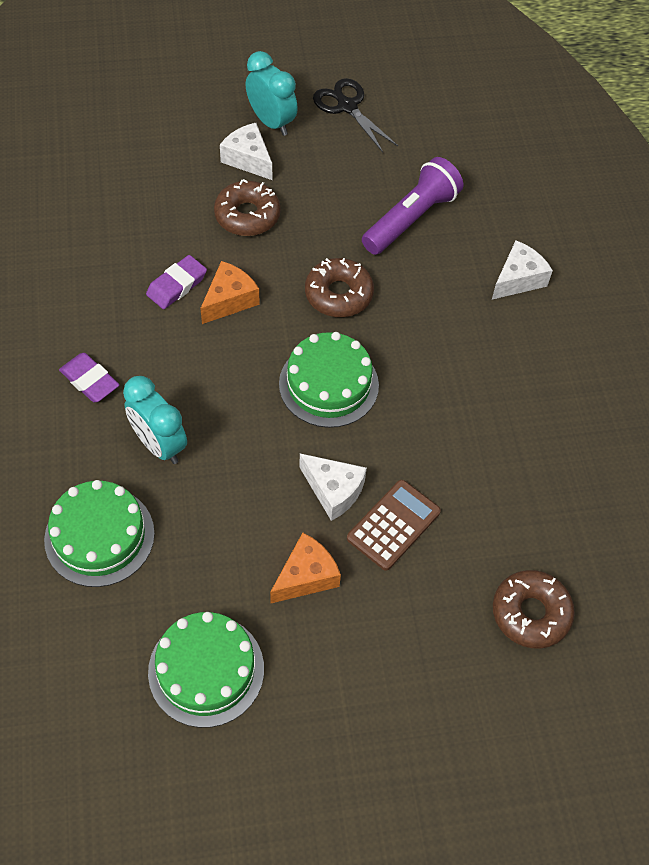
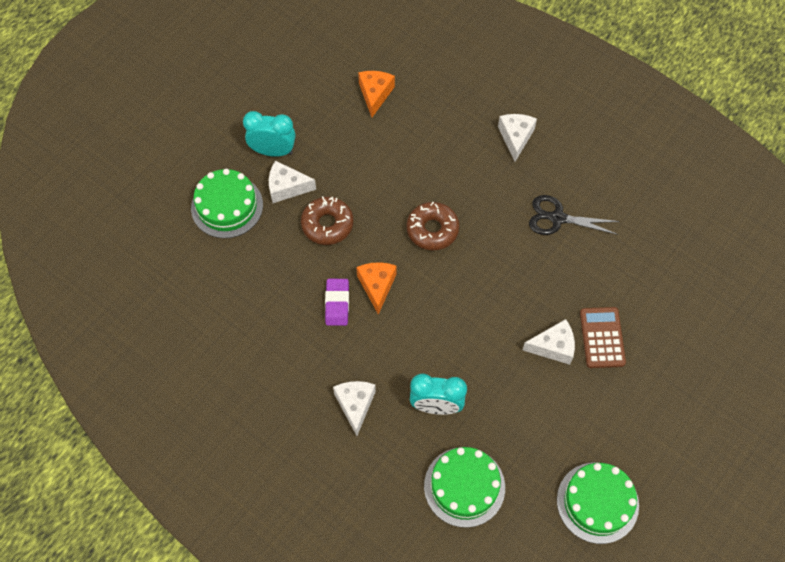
camera: 40 degrees left, 5 degrees up
purple eraser [59,353,120,402] -> white cheese [333,381,376,436]
orange cheese [270,533,341,603] -> orange cheese moved to [358,71,395,117]
green cake [279,332,379,428] -> green cake moved to [191,169,263,238]
black scissors [313,78,398,152] -> black scissors moved to [529,195,620,235]
purple flashlight [362,157,463,255] -> none
brown donut [493,570,575,649] -> none

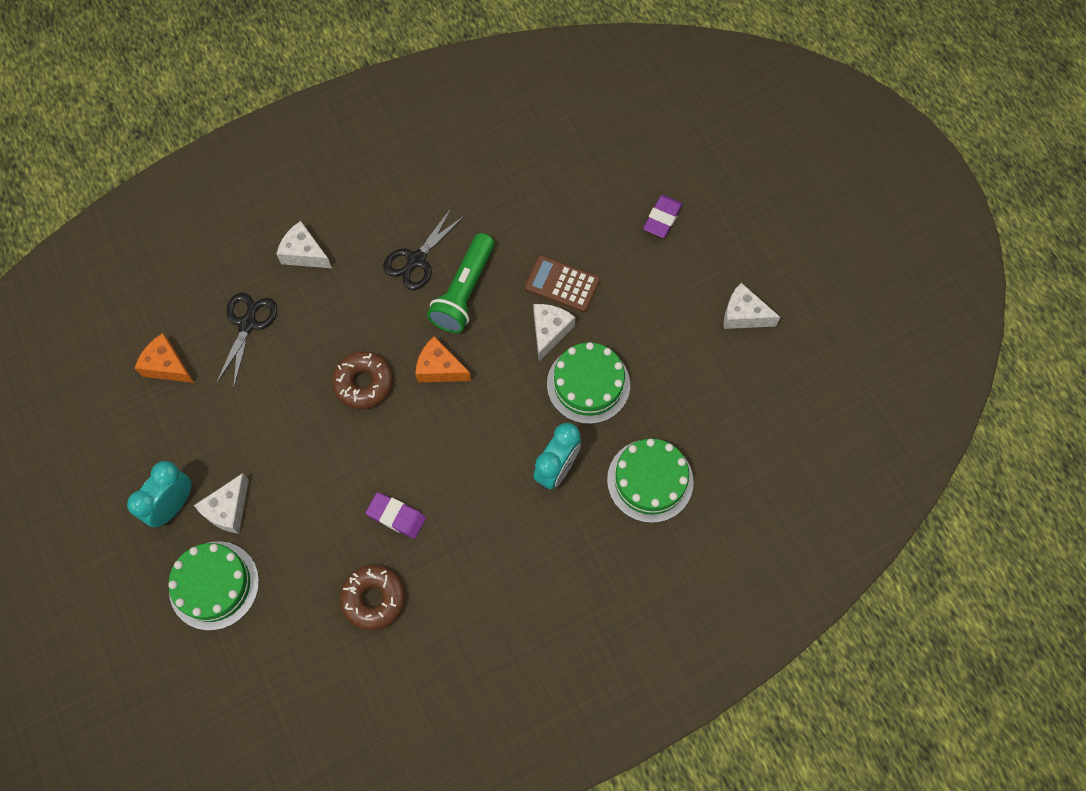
camera: 65 degrees left, 5 degrees up
brown donut [301,196,353,245] -> brown donut moved to [340,565,405,630]
white cheese [333,381,376,436] -> white cheese moved to [724,283,781,329]
orange cheese [356,262,397,315] -> orange cheese moved to [415,336,471,383]
green cake [557,463,639,544] -> green cake moved to [547,342,630,424]
none -> black scissors [216,293,277,389]
none -> green flashlight [427,233,495,333]
none -> purple eraser [643,195,683,238]

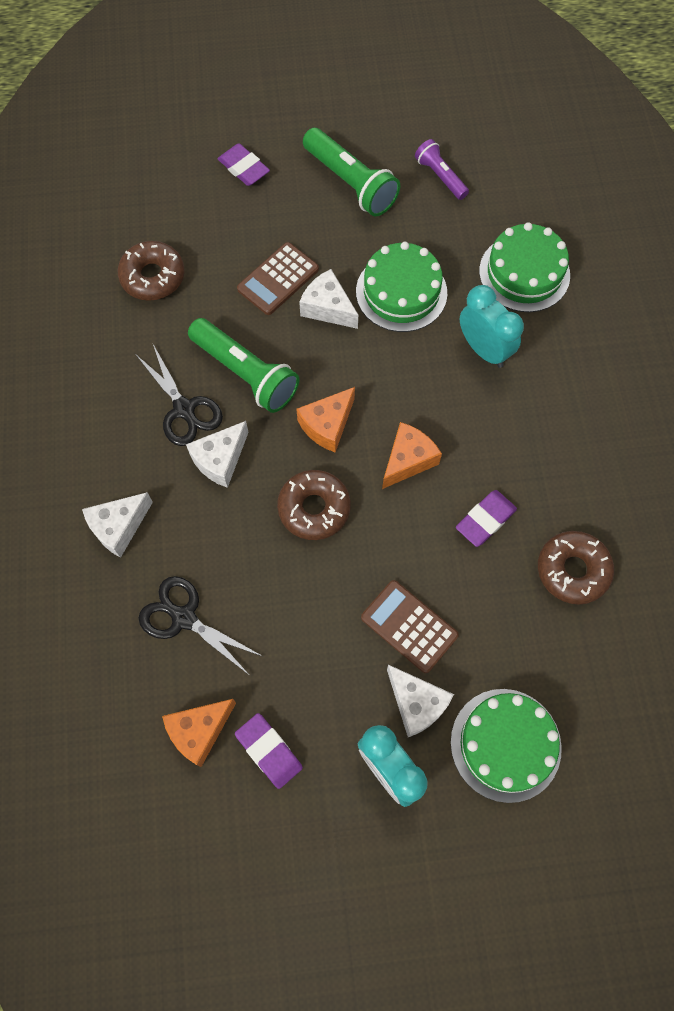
camera: 70 degrees left, 0 degrees up
white cheese [724,283,781,329] -> white cheese moved to [186,421,249,488]
none -> brown donut [118,241,185,301]
none -> purple eraser [235,713,303,789]
none -> green flashlight [303,128,400,216]
none -> brown calculator [361,580,459,673]
none -> orange cheese [382,422,442,489]
none -> purple flashlight [415,139,469,200]

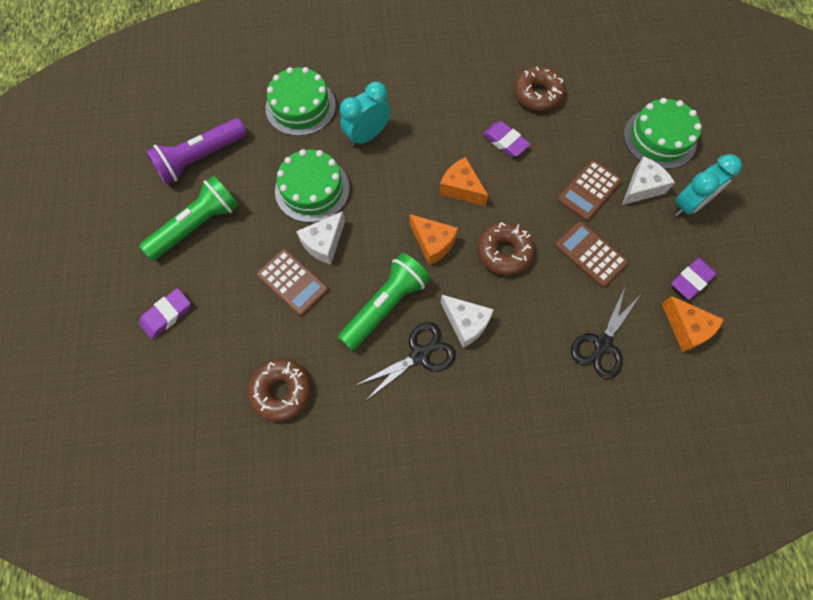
camera: 90 degrees left, 0 degrees up
white cheese [82,492,153,558] -> none
purple flashlight [415,139,469,200] -> purple flashlight [146,118,247,184], size x1.71
none -> brown calculator [555,221,628,287]

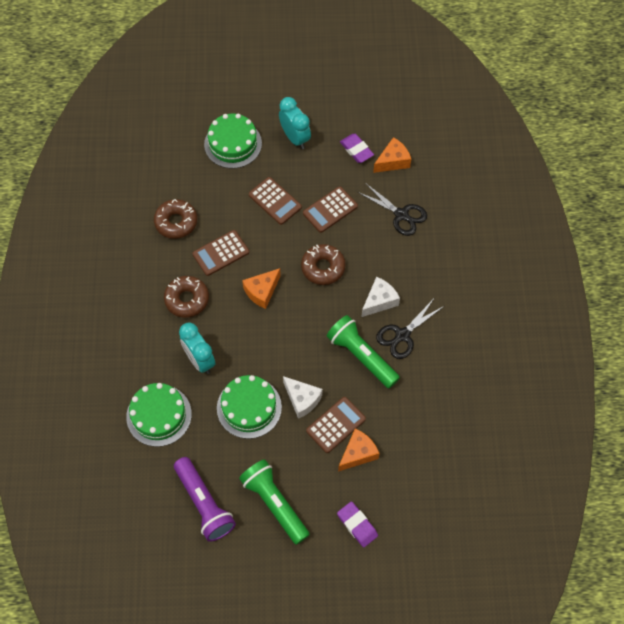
camera: 85 degrees left, 5 degrees down
brown donut [248,359,311,422] -> brown donut moved to [164,276,209,318]
black scissors [355,322,456,401] -> black scissors turned 105 degrees counterclockwise [376,299,444,359]
orange cheese [410,214,458,265] -> orange cheese moved to [338,428,380,472]
purple eraser [483,121,531,157] -> brown calculator [192,230,249,276]
white cheese [622,156,675,205] -> none

